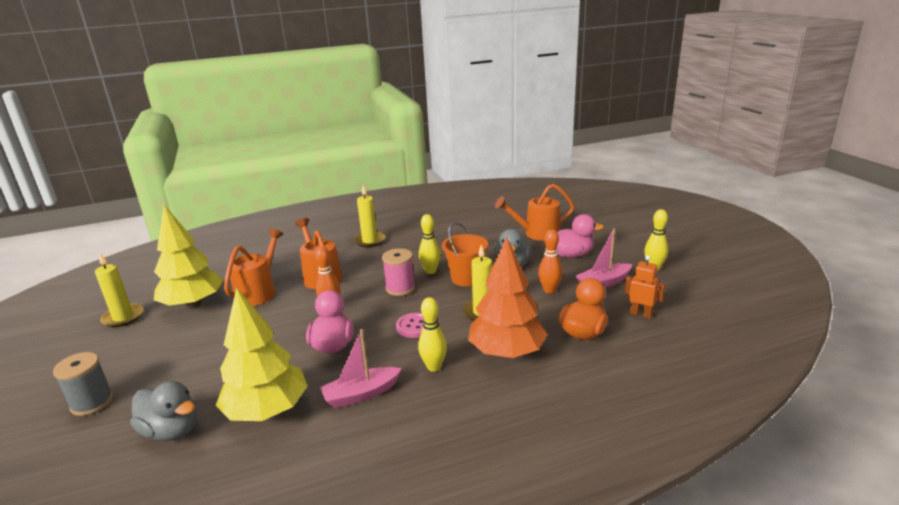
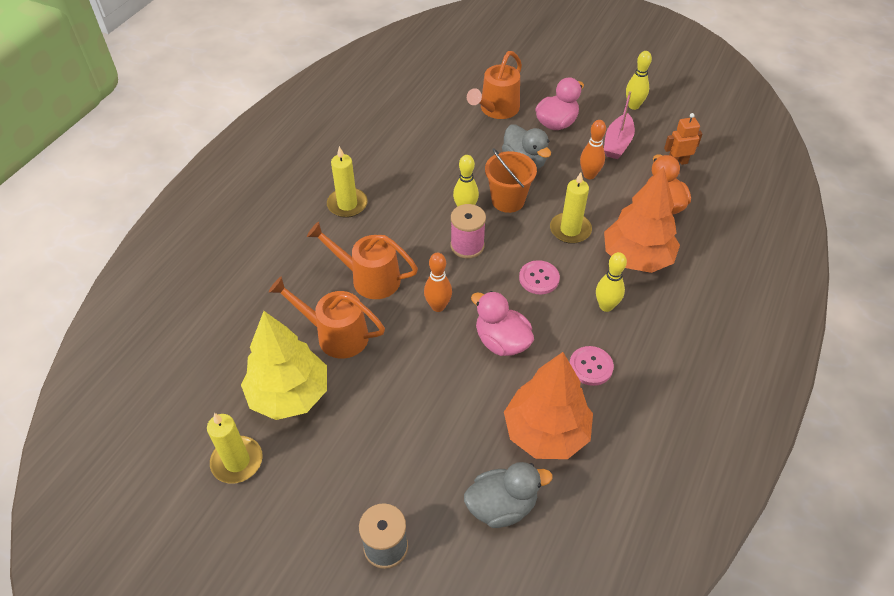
camera: 45 degrees left, 25 degrees up
yellow tree [215,287,308,421] -> orange tree [504,352,593,459]
orange watering can [224,229,283,306] -> orange watering can turned 45 degrees counterclockwise [269,277,385,359]
pink boat [320,329,402,408] -> pink button [569,346,614,386]

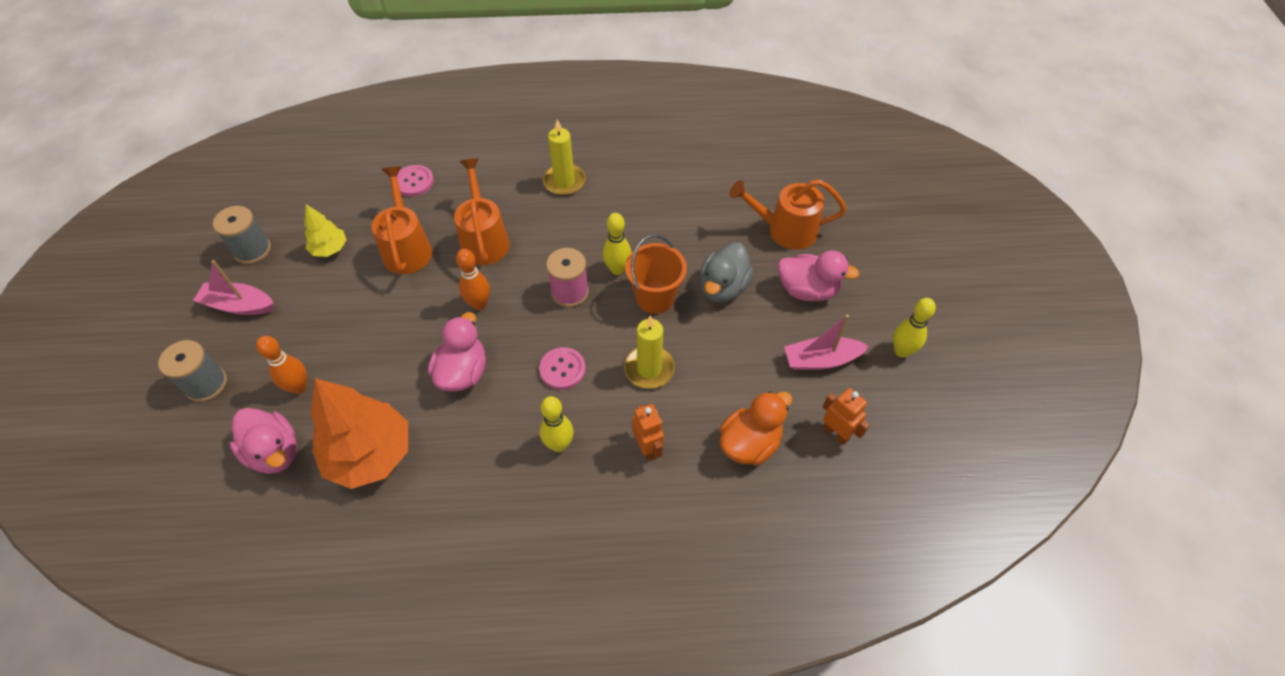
camera: 60 degrees right, 5 degrees up
yellow candle [207,413,263,484] -> grey spool [213,206,271,264]
yellow tree [241,311,327,420] -> yellow tree [304,204,346,257], size x0.51
grey duck [464,462,552,528] -> pink duck [230,408,297,474]
pink button [569,346,614,386] -> pink button moved to [397,165,434,196]
orange bowling pin [580,120,606,179] -> orange bowling pin moved to [256,336,307,394]
orange tree [604,167,680,273] -> orange robot [632,404,664,461]
none -> pink boat [193,260,274,315]

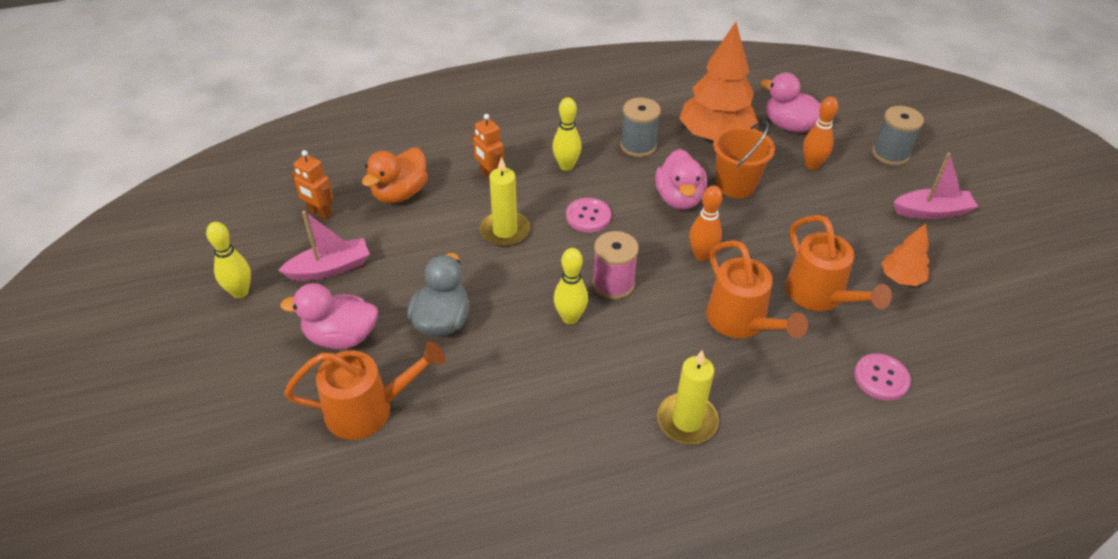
camera: 165 degrees right, 10 degrees down
grey spool [213,206,271,264] -> grey spool moved to [620,98,661,157]
yellow tree [304,204,346,257] -> orange tree [882,223,930,286]
orange bucket [625,235,687,314] -> orange bucket moved to [713,120,775,198]

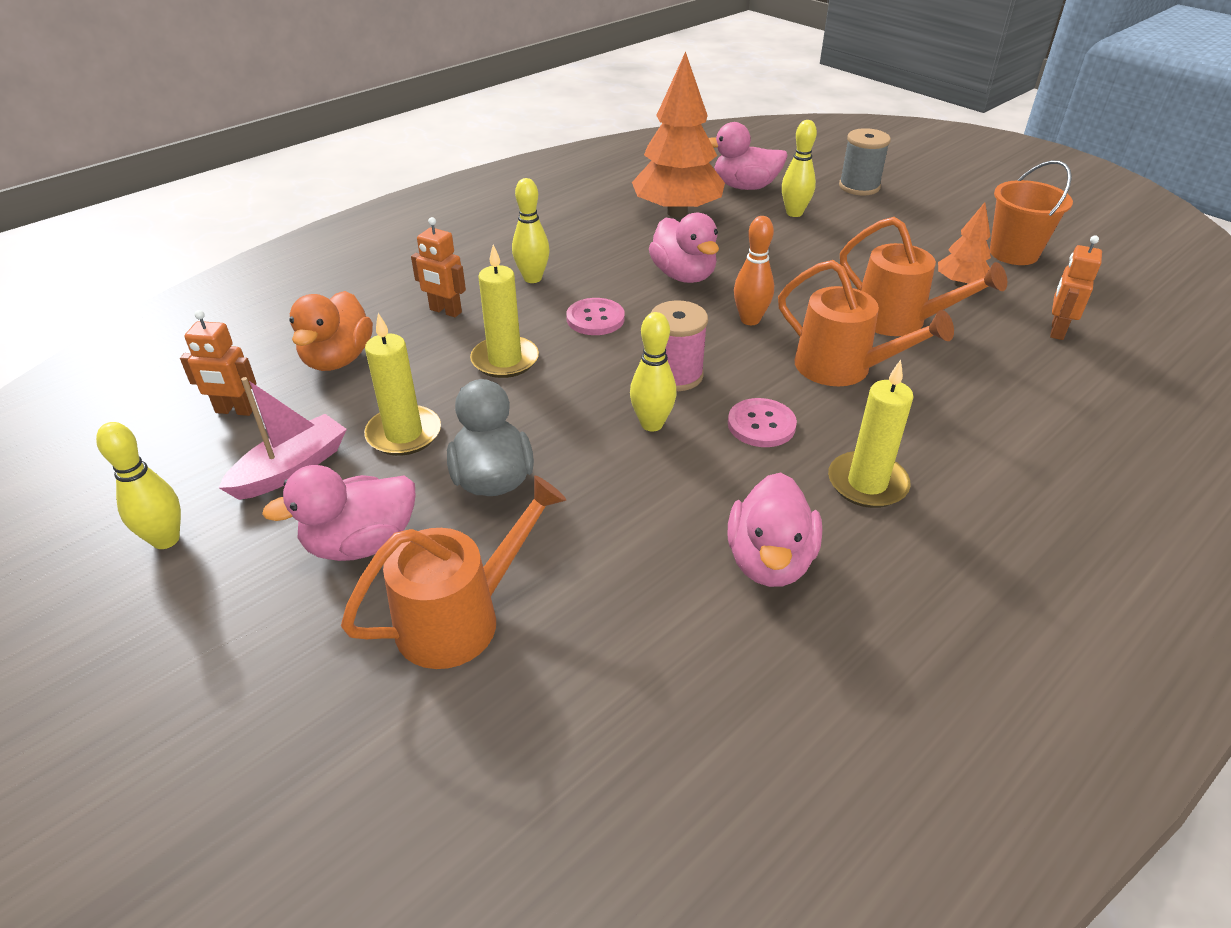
camera: 25 degrees left, 5 degrees down
grey spool [620,98,661,157] -> none
orange bucket [713,120,775,198] -> orange bucket moved to [990,160,1073,265]
orange bowling pin [803,97,838,170] -> yellow bowling pin [782,120,817,217]
pink button [854,354,911,401] -> pink button moved to [728,398,797,447]
pink boat [893,152,978,219] -> none
none -> yellow candle [364,313,441,456]
none -> pink duck [727,473,822,587]
none -> orange robot [1050,235,1102,340]

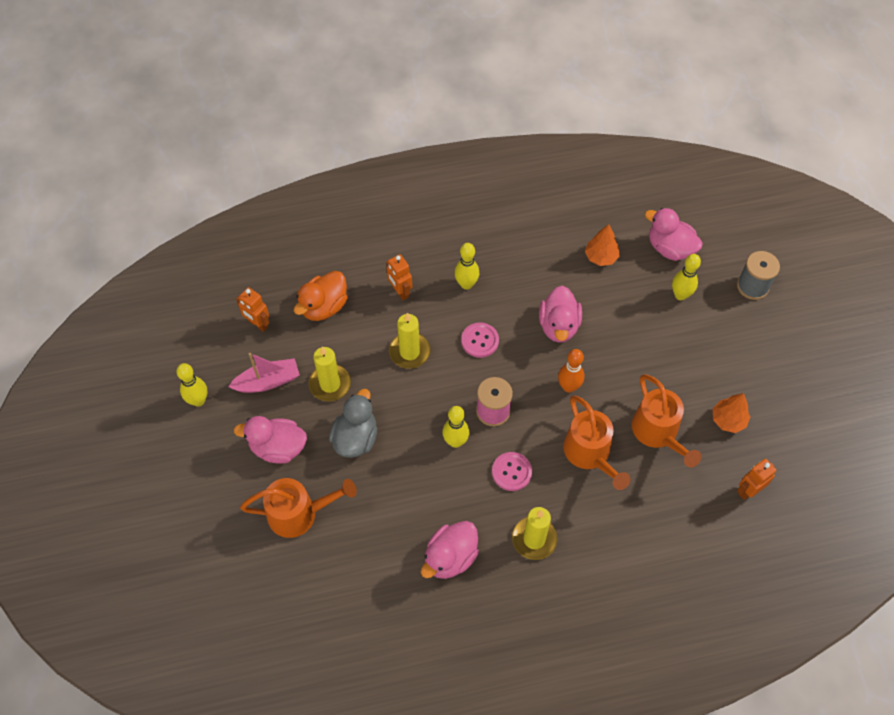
camera: 30 degrees right, 20 degrees up
orange tree [632,51,725,218] -> orange tree [585,224,620,266], size x0.51
orange bucket [990,160,1073,265] -> none

